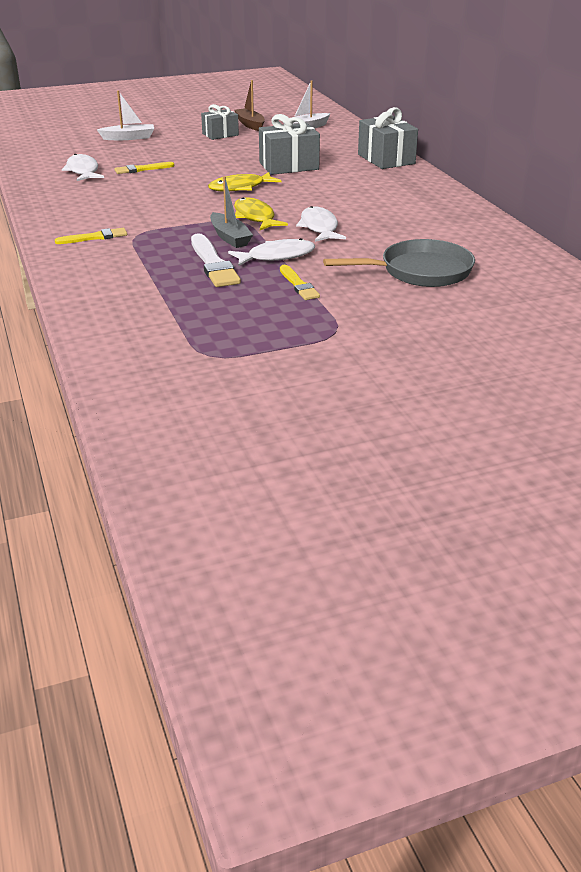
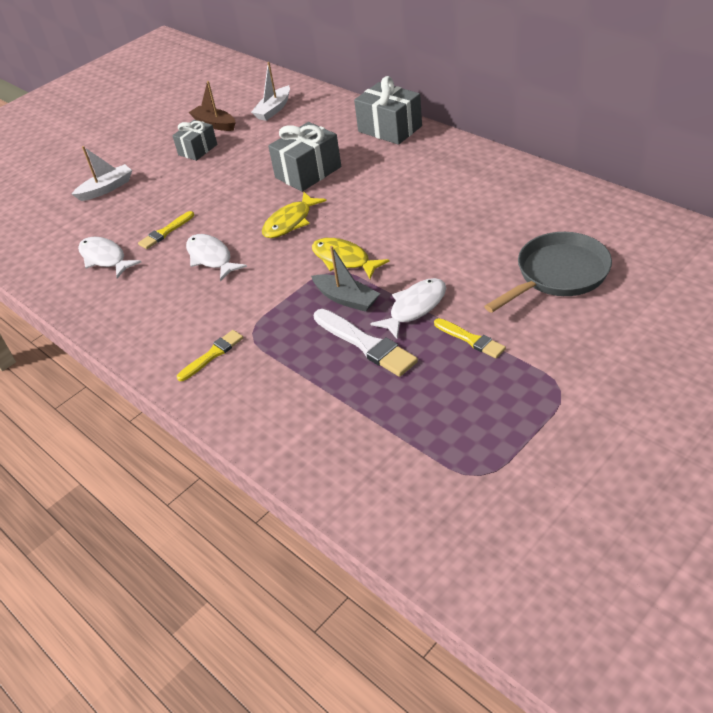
camera: 20 degrees left, 10 degrees up
white fish [296,206,346,242] -> white fish moved to [186,234,247,282]

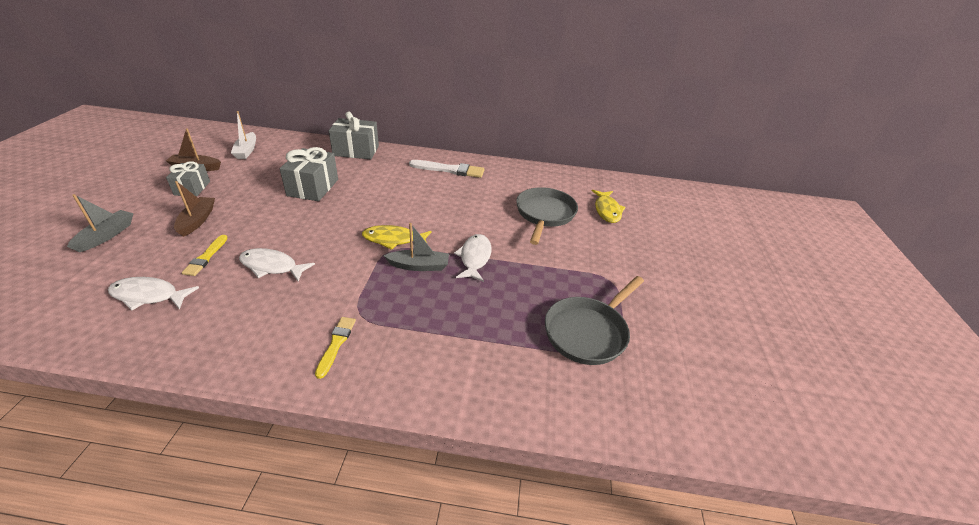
camera: 45 degrees left, 5 degrees down
white boat [72,146,132,201] -> grey boat [67,194,134,252]
yellow fish [262,192,326,238] -> yellow fish moved to [592,190,625,223]
white brush [314,309,418,377] -> white brush moved to [409,160,484,178]
yellow brush [434,318,506,358] -> none
none -> brown boat [174,181,215,237]
none -> grey pan [545,276,644,365]

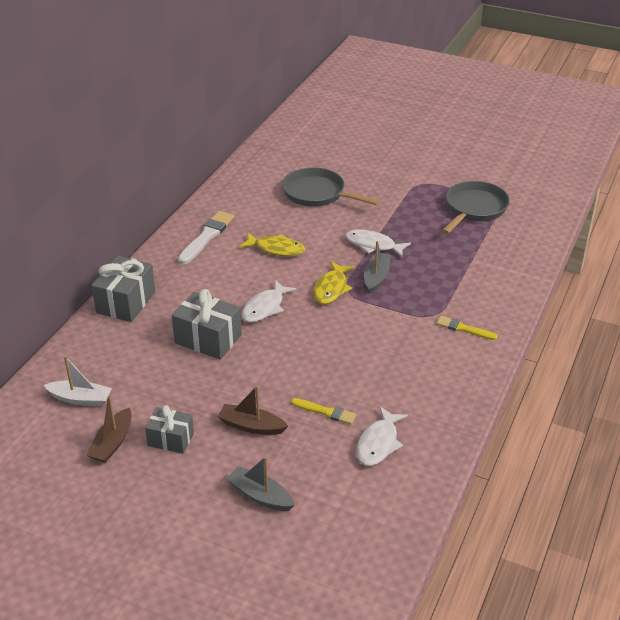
camera: 70 degrees left, 0 degrees up
white fish [239,248,315,282] -> white fish moved to [241,280,297,323]
grey pan [545,276,644,365] -> grey pan turned 120 degrees counterclockwise [442,181,510,234]
yellow fish [592,190,625,223] -> yellow fish moved to [239,233,305,256]

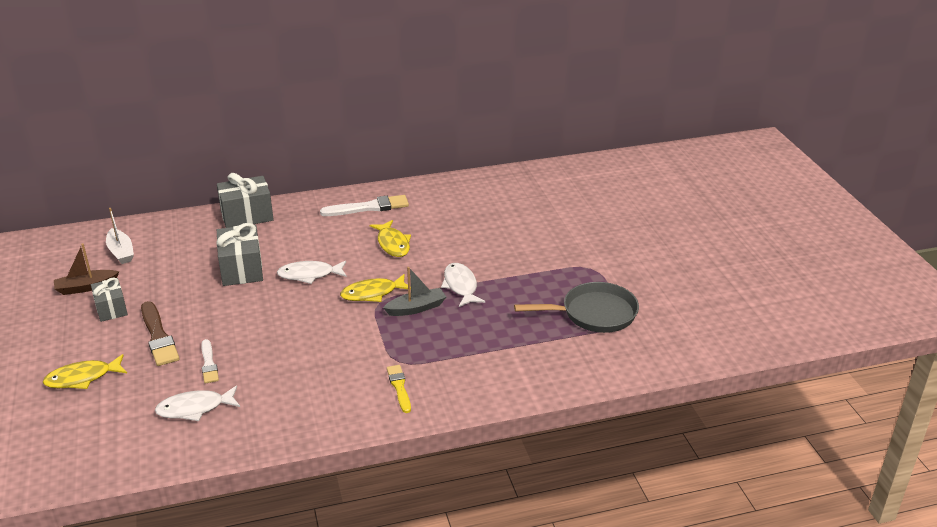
camera: 50 degrees right, 5 degrees down
brown boat [218,386,288,435] -> brown brush [141,301,179,366]
grey boat [226,456,295,511] -> yellow fish [43,354,127,389]
grey pan [282,167,380,207] -> none
yellow brush [291,398,356,425] -> white brush [201,339,219,384]

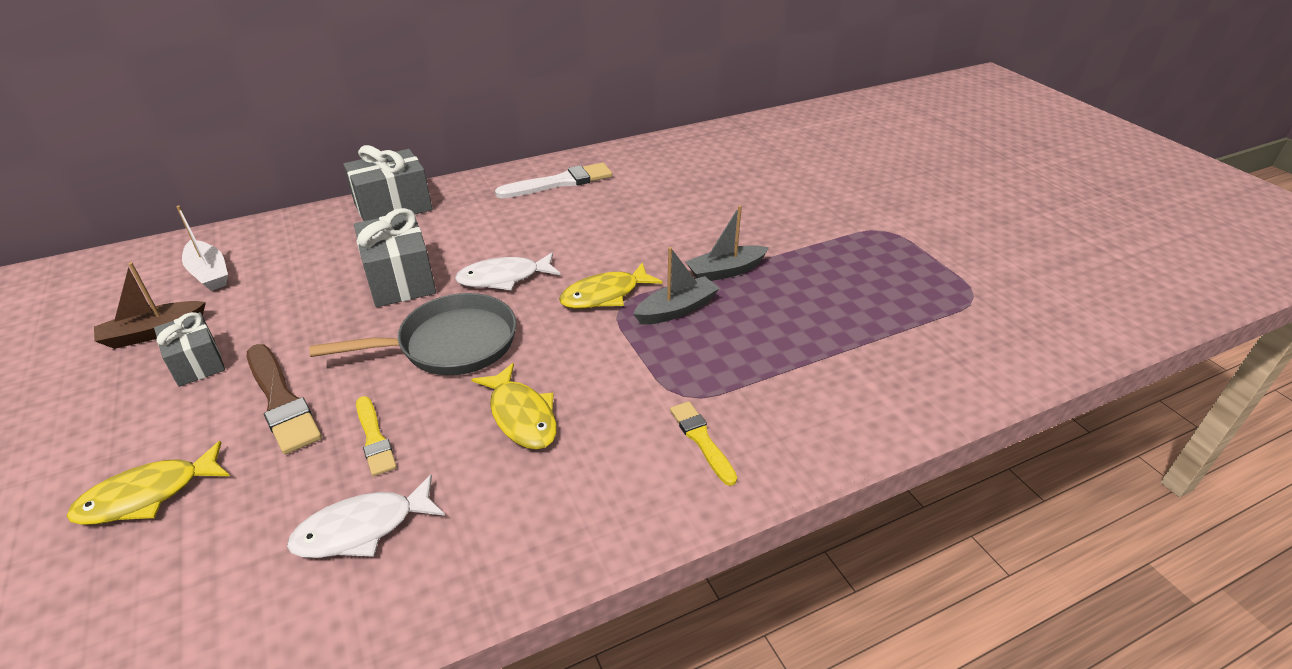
camera: 10 degrees left, 5 degrees up
white brush [201,339,219,384] -> yellow brush [356,396,397,476]
yellow fish [370,220,411,257] -> yellow fish moved to [471,363,557,450]
white fish [441,263,485,307] -> grey boat [685,205,769,281]
grey pan [514,282,639,333] -> grey pan moved to [309,293,517,375]

